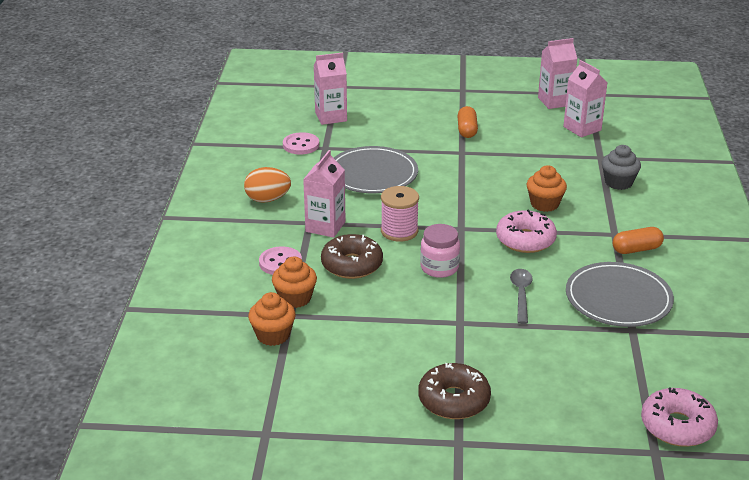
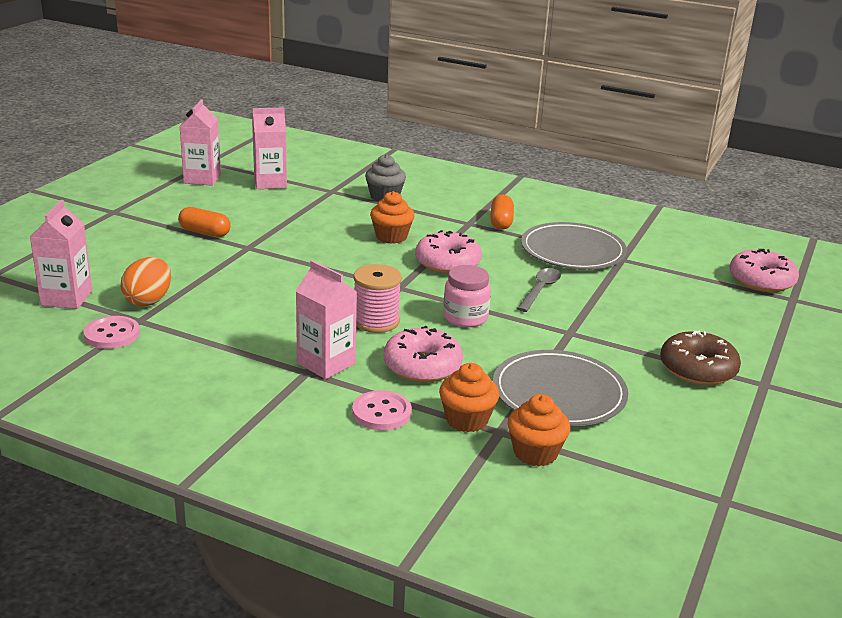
camera: 70 degrees left, 5 degrees down
orange egg [244,167,291,203] -> orange egg moved to [121,257,171,306]
brown donut [321,234,383,279] -> pink donut [384,326,463,383]
grey plate [334,146,418,193] -> grey plate moved to [493,350,628,426]
grey spoon [510,269,533,324] -> grey spoon turned 90 degrees clockwise [517,268,561,312]

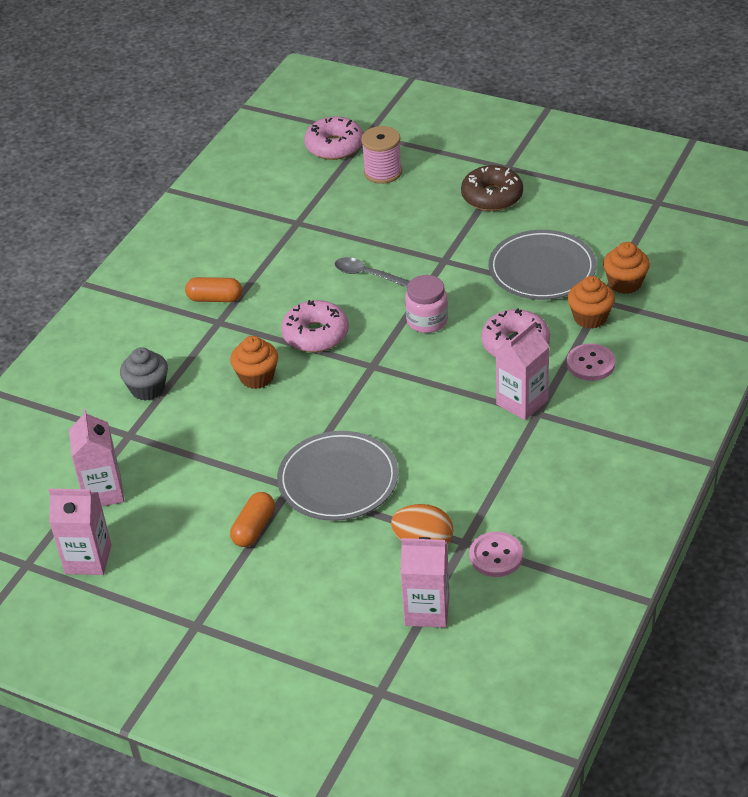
camera: 85 degrees left, 15 degrees up
pink spool [353,264,402,333] -> pink spool moved to [361,126,402,184]
grey plate [521,222,627,269] -> grey plate moved to [277,431,398,521]

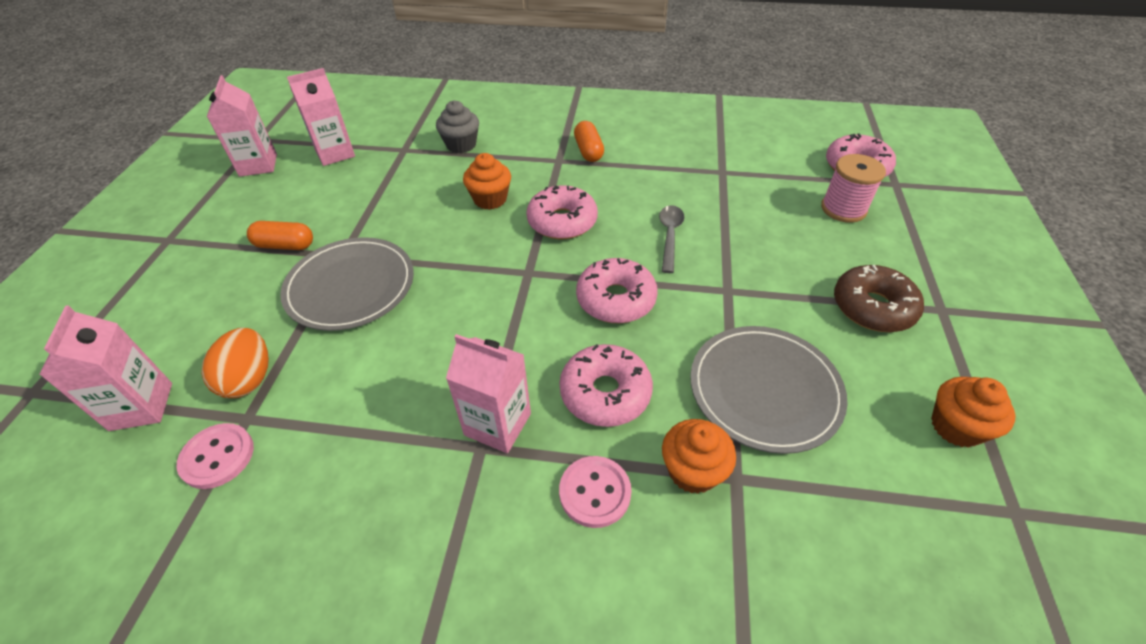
camera: 70 degrees right, 5 degrees up
pink jar [405,275,448,333] -> pink donut [576,258,658,323]
orange cupcake [603,242,650,294] -> orange cupcake moved to [931,377,1016,448]

